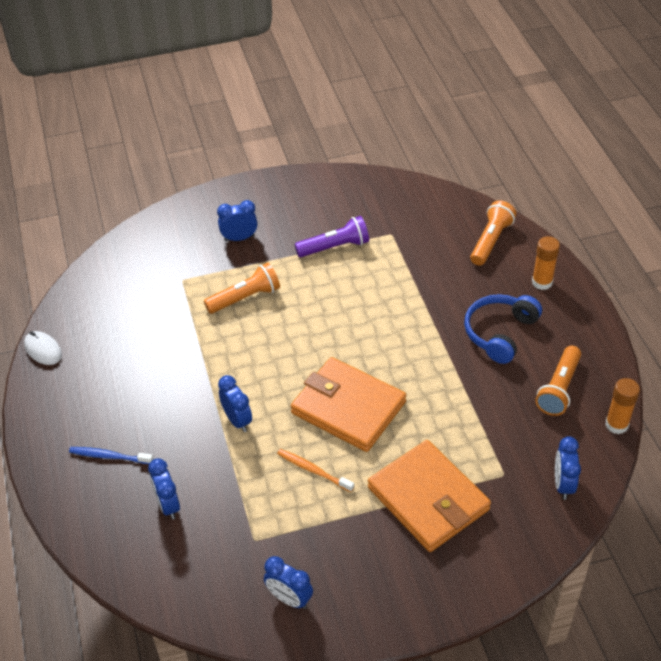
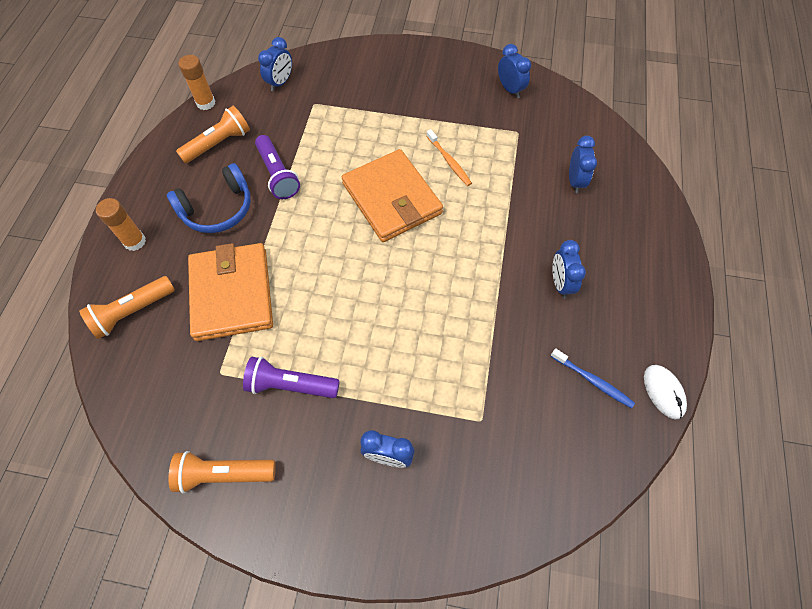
camera: 155 degrees left, 15 degrees up
blue toothbrush [69,447,153,464] -> blue toothbrush moved to [551,348,635,408]
orange flashlight [204,263,280,314] -> orange flashlight moved to [169,451,276,493]
blue clock [218,375,252,432] -> blue clock moved to [553,240,586,299]
orange wallet [368,440,491,552] -> orange wallet moved to [188,243,273,341]
none -> purple flashlight [255,135,300,199]

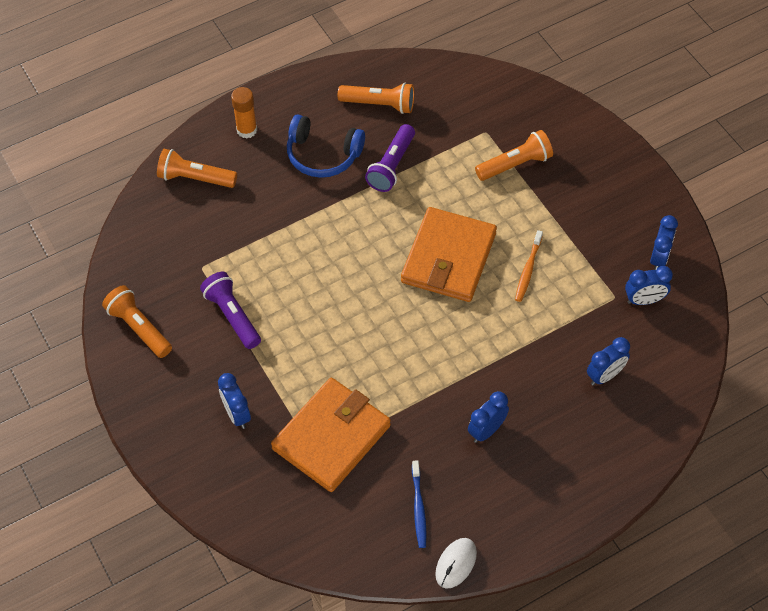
camera: 50 degrees right, 5 degrees down
orange glue stick [178,55,215,110] -> none
orange wallet [188,243,273,341] -> orange wallet moved to [271,378,391,492]
blue clock [258,37,292,91] -> blue clock moved to [625,266,673,305]
none -> orange flashlight [475,130,553,181]

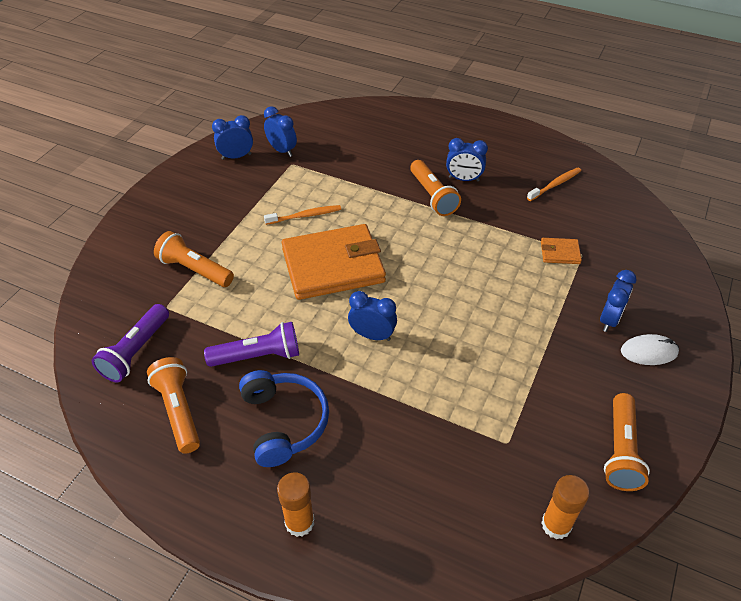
camera: 125 degrees left, 10 degrees down
orange flashlight [157,149,237,188] -> orange flashlight moved to [410,160,461,216]
purple flashlight [200,272,261,349] -> purple flashlight moved to [92,304,169,383]
orange wallet [271,378,391,492] -> orange wallet [541,238,582,264], size x0.42
blue toothbrush [412,460,427,548] -> orange toothbrush [527,168,581,201]
white mouse [435,538,477,588] -> white mouse moved to [621,334,679,365]
blue clock [587,337,630,386] -> blue clock moved to [348,291,397,341]
none -> orange glue stick [541,475,590,539]

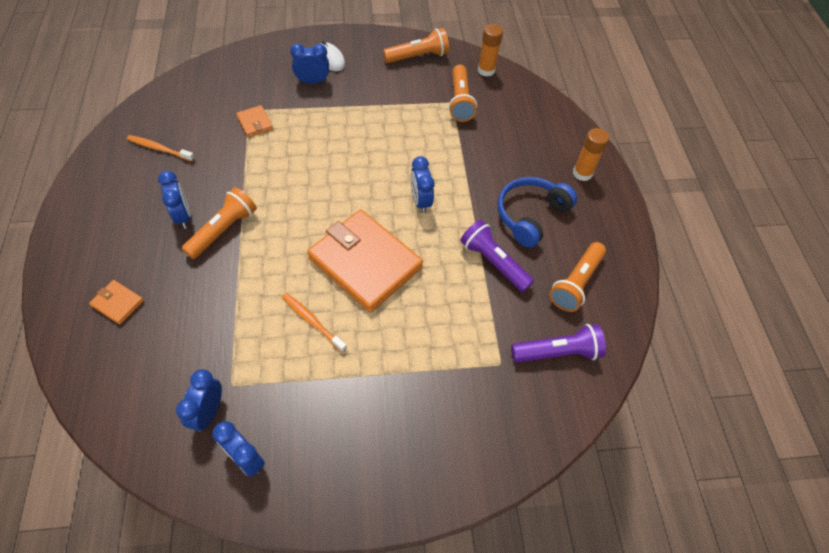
camera: 125 degrees left, 10 degrees up
orange flashlight [154,231,234,287] -> orange flashlight moved to [449,65,477,122]
none -> orange wallet [89,280,144,325]

